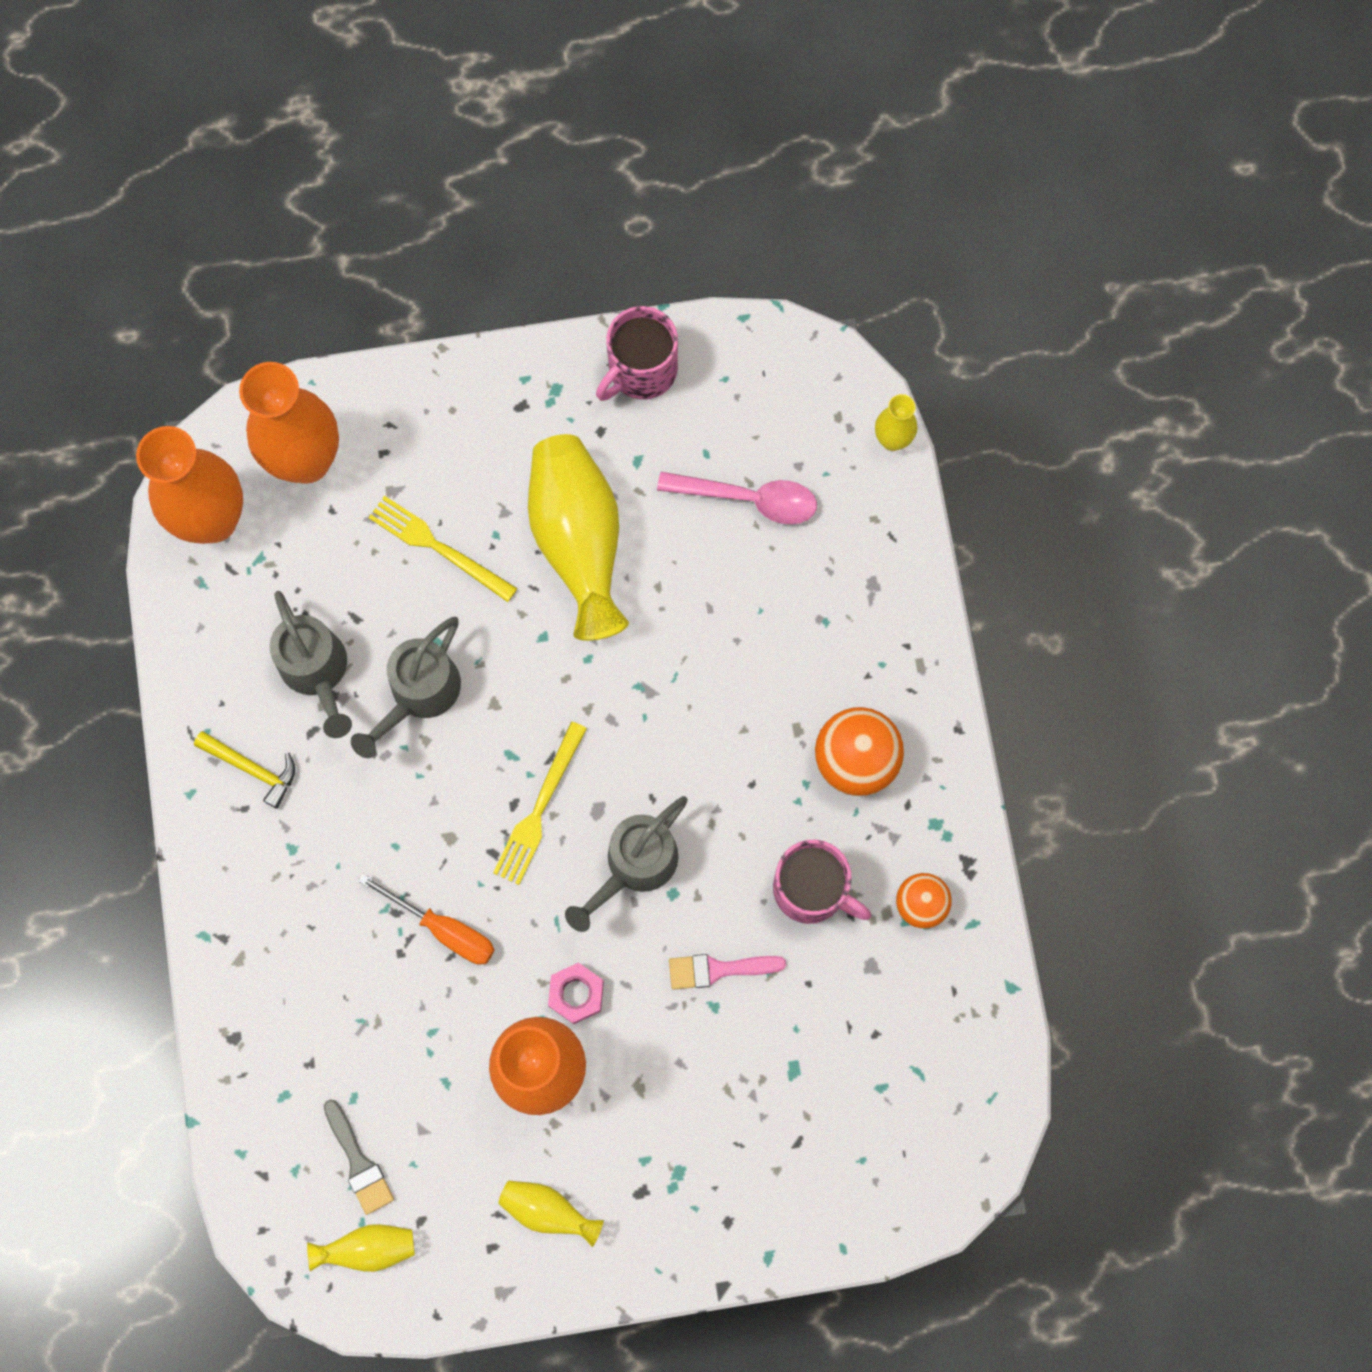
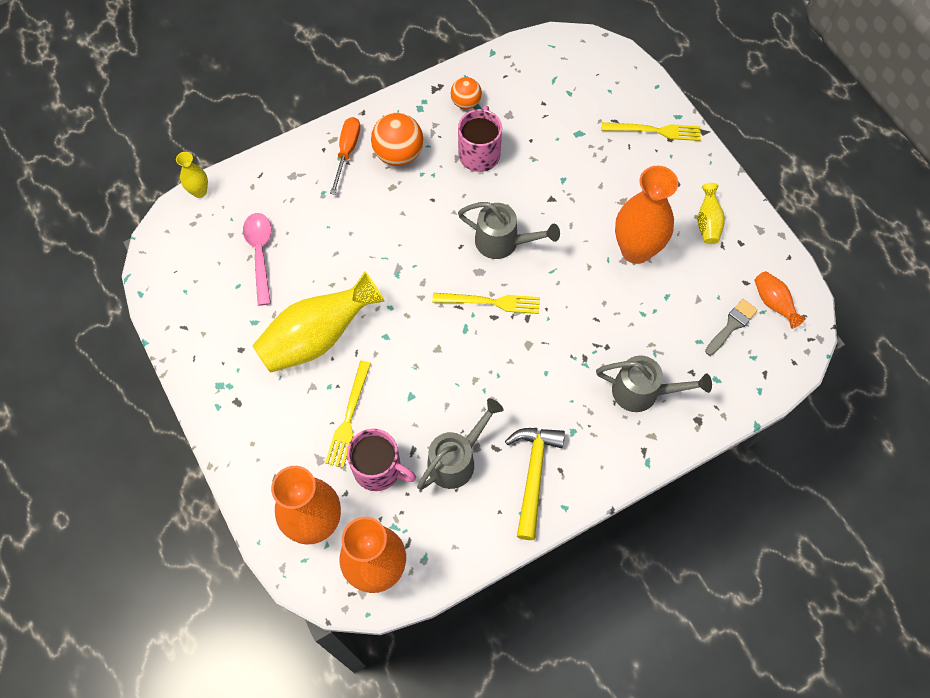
camera: 110 degrees left, 10 degrees down
yellow hammer [194,731,295,809] -> yellow hammer [505,428,565,540], size x1.58
yellow vase [307,1224,415,1272] -> orange vase [754,271,806,329]
grey watering can [351,617,461,758] -> grey watering can moved to [596,355,712,412]
orange screwdriver [358,874,495,965] -> orange screwdriver moved to [330,117,360,195]
pink nut [548,962,604,1024] -> none
pink mug [596,306,678,401] -> pink mug moved to [347,428,416,491]
pink brush [669,954,786,990] -> none
none -> yellow fork [601,122,701,141]

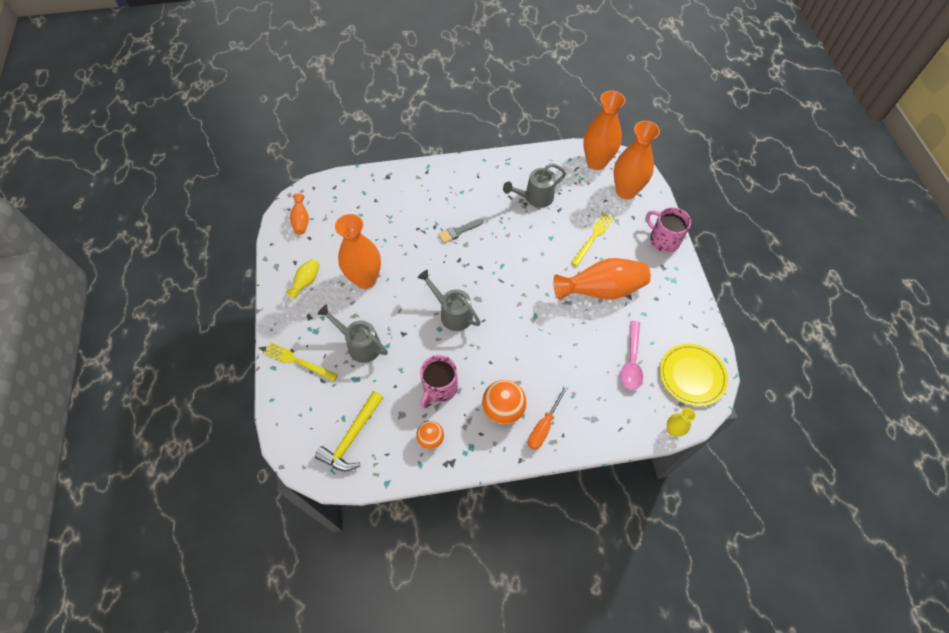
camera: 160 degrees left, 5 degrees down
yellow vase [252,271,385,373] -> orange vase [553,258,651,300]
pink mug [347,428,416,491] -> pink mug moved to [646,207,691,253]
yellow fork [432,293,540,314] -> none
yellow hammer [505,428,565,540] -> yellow hammer moved to [315,391,384,471]
grey watering can [596,355,712,412] -> grey watering can moved to [317,304,388,363]
grey brush [705,299,758,356] -> grey brush moved to [438,218,484,243]
none -> yellow plate [660,344,728,406]

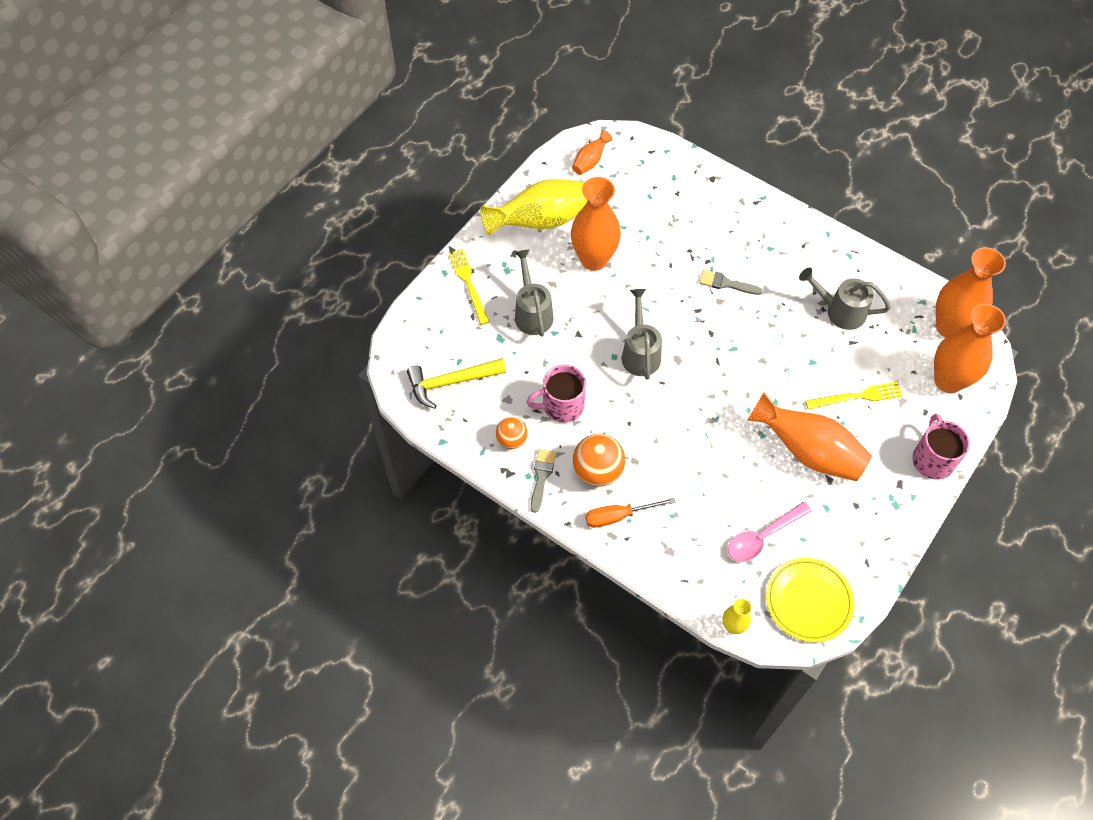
camera: 45 degrees right, 0 degrees up
yellow vase [286,259,320,299] -> yellow vase [480,179,588,235], size x2.09
none -> grey brush [531,449,556,513]

